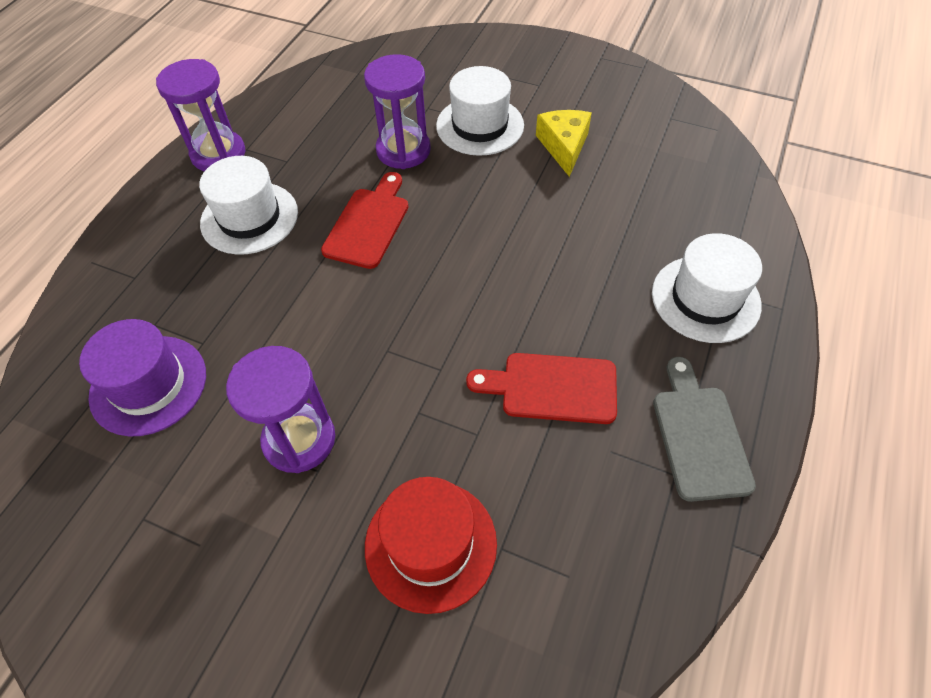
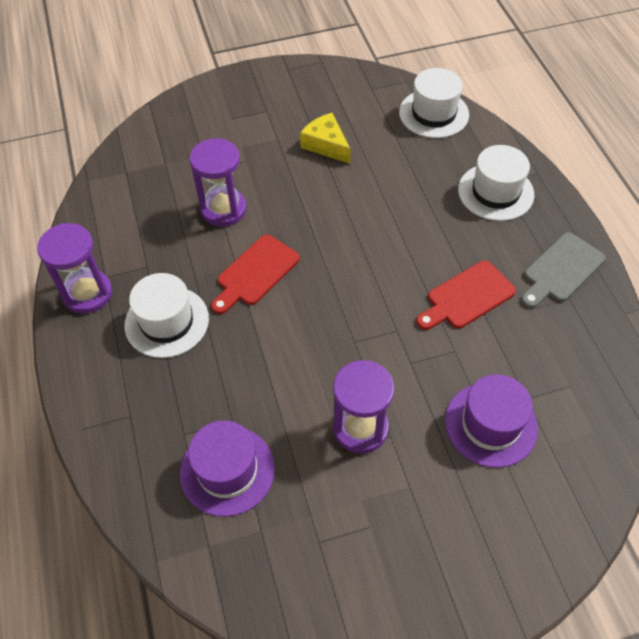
camera: 40 degrees left, 0 degrees up
red cutting board [321,172,409,269] -> red cutting board turned 120 degrees counterclockwise [211,235,300,314]
red hat [365,477,497,614] -> purple hat [445,375,538,468]
white hat [436,66,524,156] -> white hat moved to [399,68,469,138]
grey cutting board [653,357,756,502] -> grey cutting board turned 90 degrees counterclockwise [521,232,606,308]

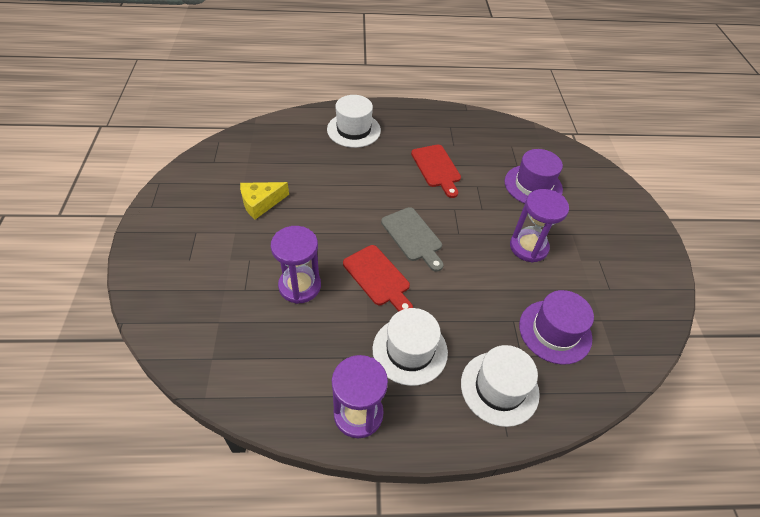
camera: 80 degrees left, 5 degrees down
white hat [399,68,469,138] -> white hat moved to [461,345,540,427]
grey cutting board [521,232,606,308] -> grey cutting board moved to [381,207,444,272]

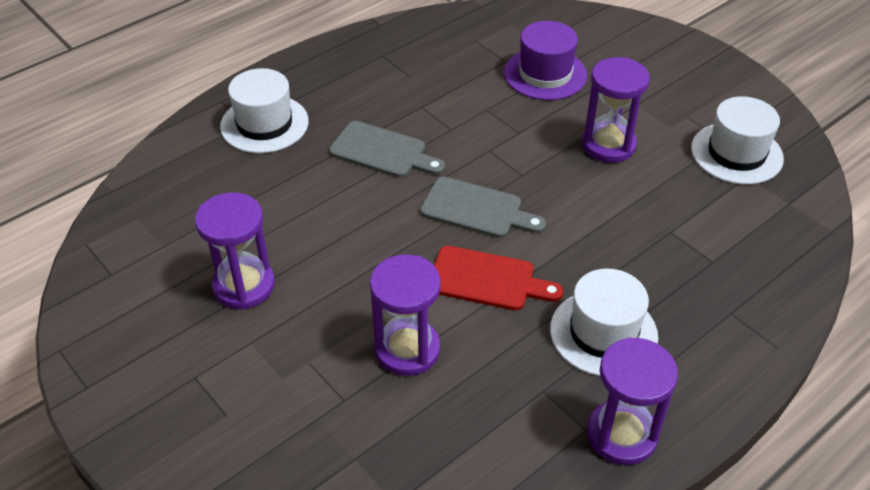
camera: 35 degrees left, 5 degrees down
yellow cheese [240,182,289,219] -> purple hourglass [195,192,275,310]
red cutting board [411,145,461,198] -> none
white hat [461,345,540,427] -> white hat moved to [691,96,784,184]
purple hat [519,290,594,365] -> none
none -> grey cutting board [329,121,445,178]

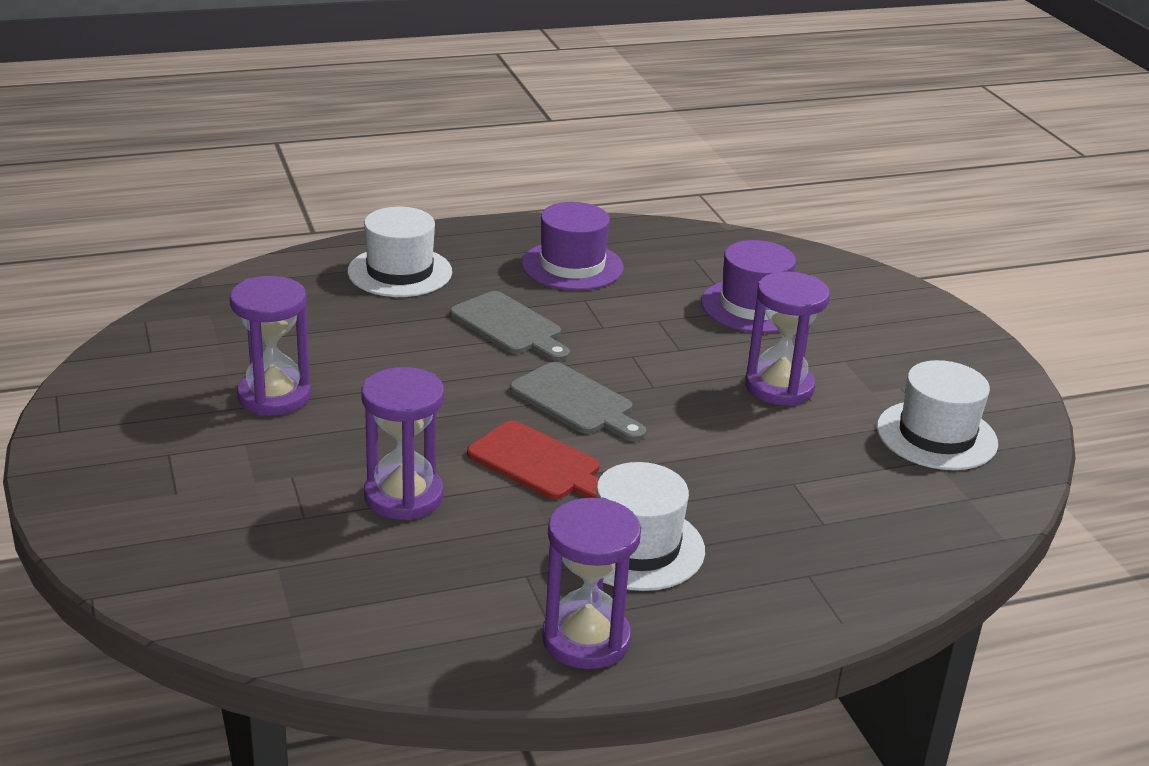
camera: 20 degrees right, 15 degrees down
none -> purple hat [522,202,624,290]

